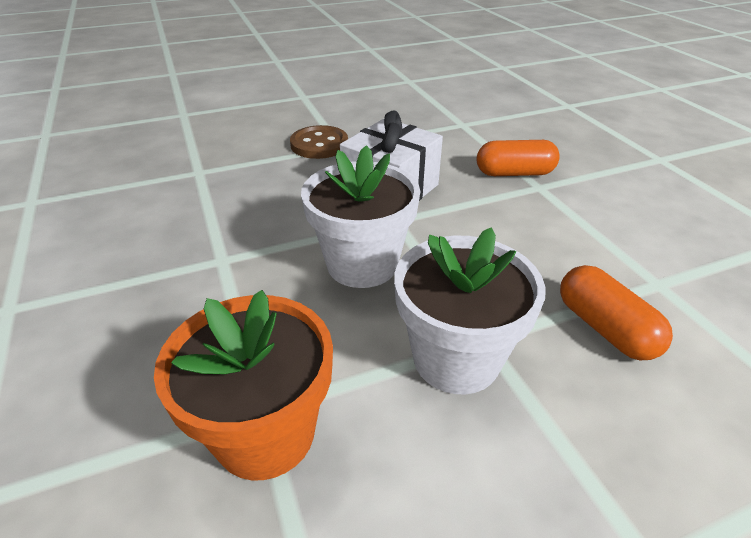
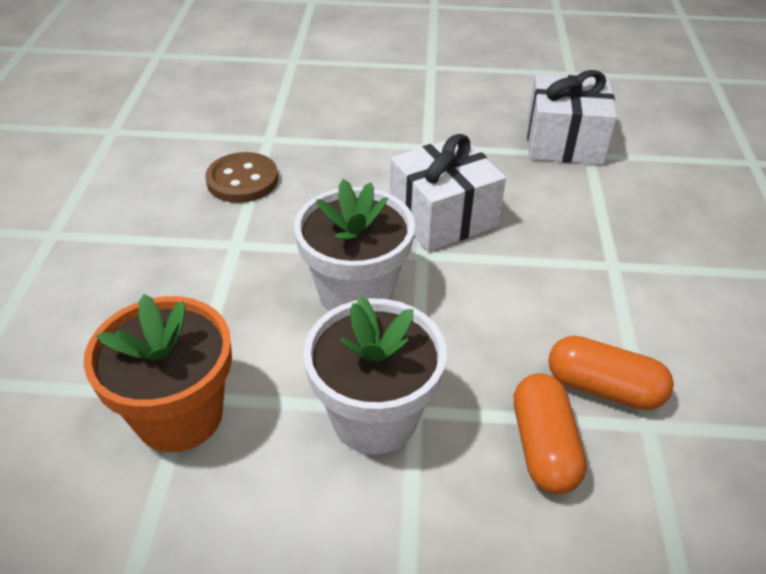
camera: 25 degrees right, 5 degrees up
brown button [290,125,348,159] -> brown button moved to [205,152,278,203]
orange capsule [477,140,560,176] -> orange capsule moved to [548,336,674,410]
none -> white gift [527,70,617,165]

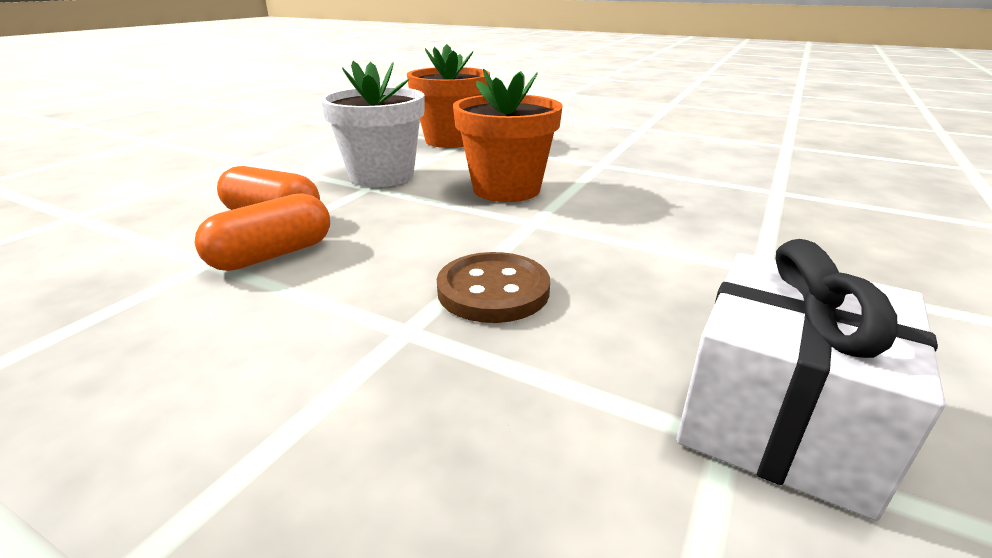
camera: 115 degrees right, 15 degrees down
brown button [205,152,278,203] -> brown button moved to [437,252,550,323]
white flower pot [294,179,415,311] -> orange flower pot [453,69,563,202]
white gift [390,134,506,252] -> none

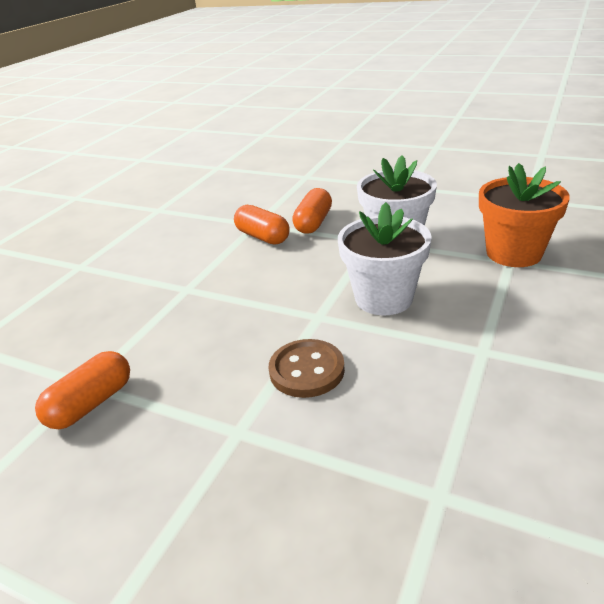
camera: 90 degrees right, 5 degrees up
brown button [437,252,550,323] -> brown button moved to [269,339,345,398]
orange flower pot [453,69,563,202] -> white flower pot [338,202,432,315]
white gift [677,239,946,521] -> orange capsule [35,351,130,429]

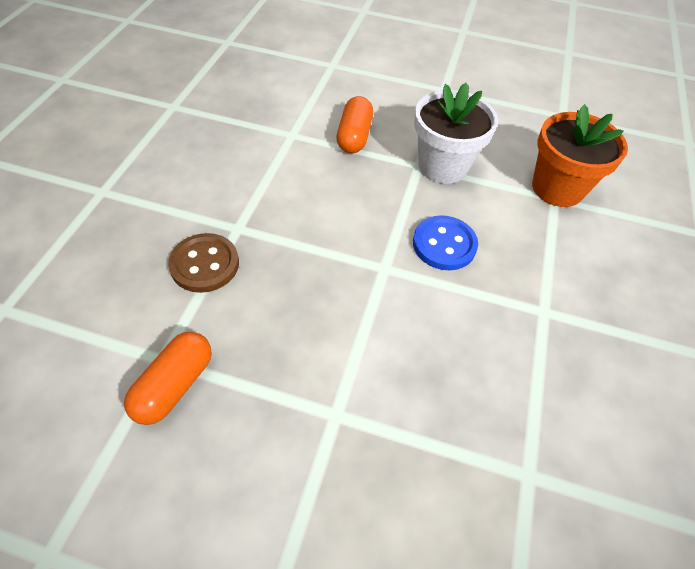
camera: 15 degrees left, 20 degrees up
orange capsule [234,205,289,245] -> none
brown button [269,339,345,398] -> brown button moved to [168,233,239,293]
white flower pot [338,202,432,315] -> blue button [413,215,478,270]

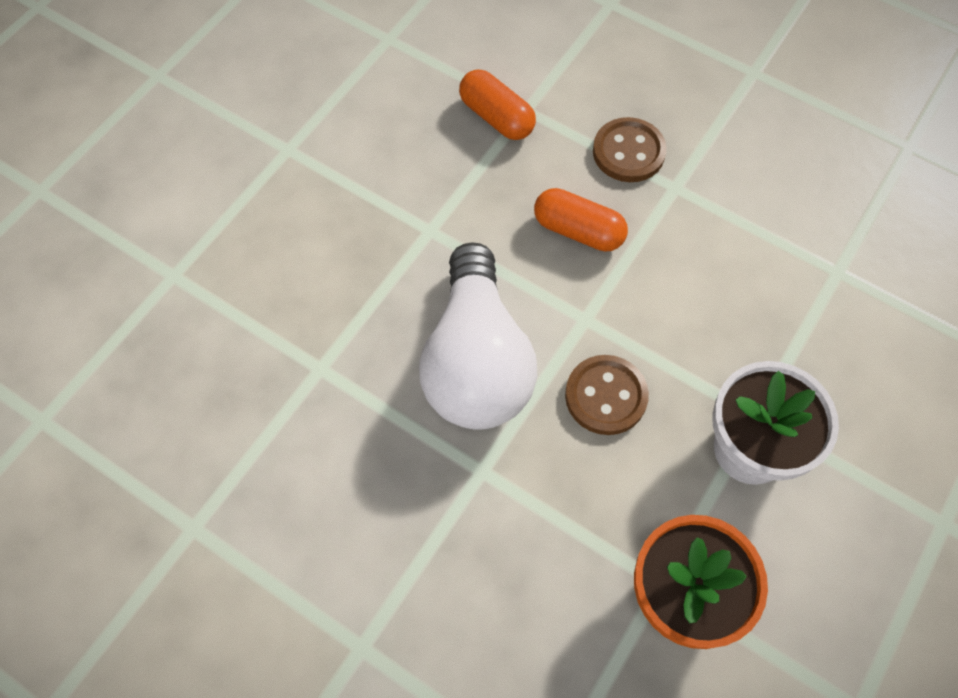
camera: 110 degrees right, 10 degrees up
orange capsule [337,96,373,153] -> orange capsule moved to [534,188,628,252]
blue button [413,215,478,270] -> brown button [565,355,649,435]
none -> white light bulb [419,242,537,430]

